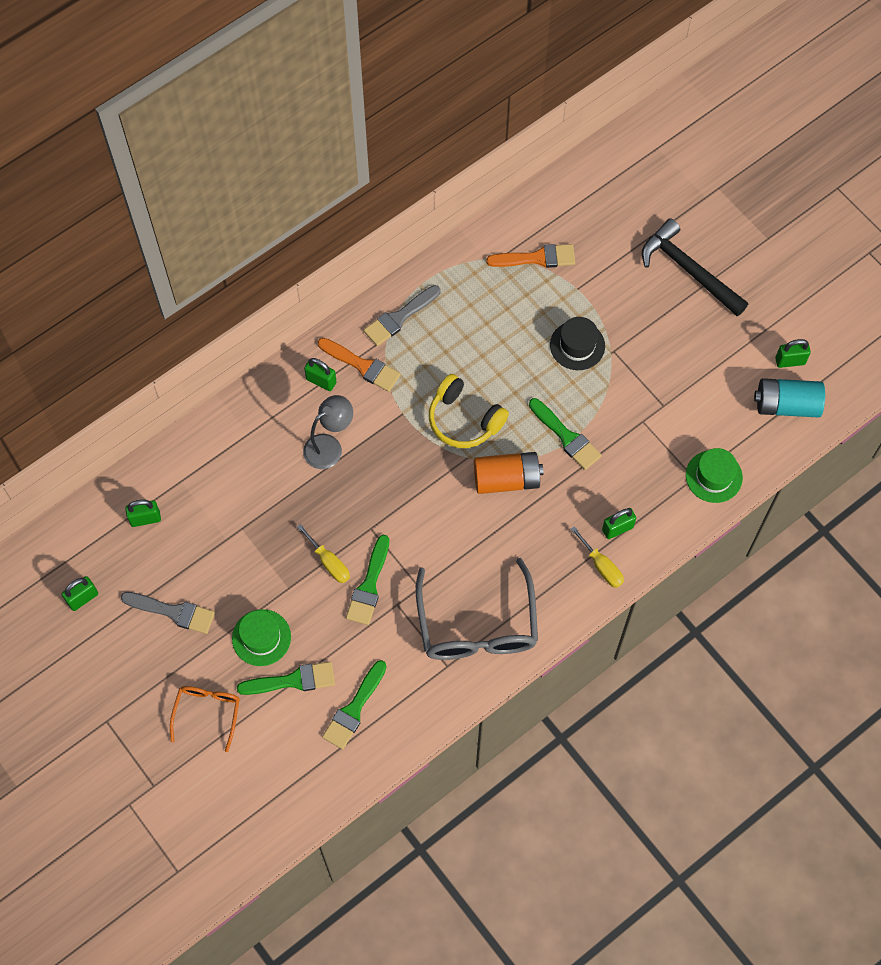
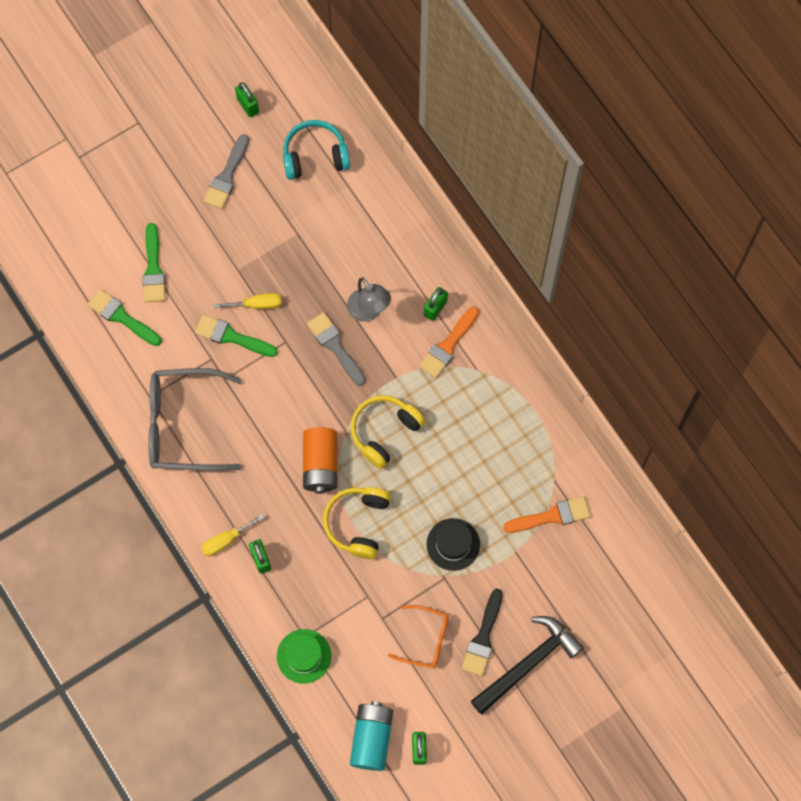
camera: 95 degrees right, 5 degrees up
green padlock [125,500,161,527] -> turquoise headphones [283,120,350,180]
orange glasses [170,686,240,752] -> orange glasses moved to [388,605,449,668]
green hat [232,609,291,666] -> none
yellow screwdriver [297,524,350,583] -> yellow screwdriver turned 150 degrees counterclockwise [214,293,282,309]
grey brush [363,285,440,346] -> grey brush moved to [307,312,365,386]
orange brush [486,244,575,268] -> orange brush turned 105 degrees counterclockwise [503,497,590,533]
green brush [529,398,602,470] -> yellow headphones [323,487,391,559]
none -> black brush [462,589,503,676]

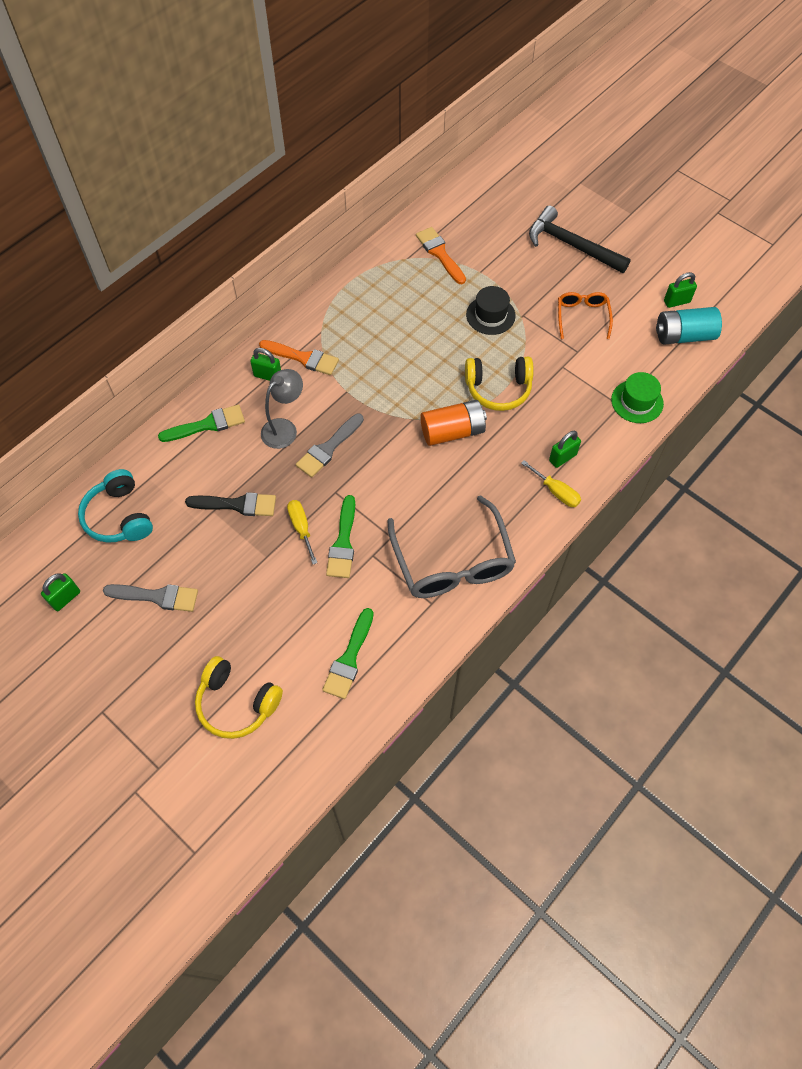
camera: 105 degrees left, 10 degrees down
green brush [142,223,166,302] -> green brush moved to [158,405,245,442]
yellow headphones [351,395,425,469] -> yellow headphones moved to [195,656,283,739]
black brush [462,589,503,676] -> black brush moved to [185,492,276,516]

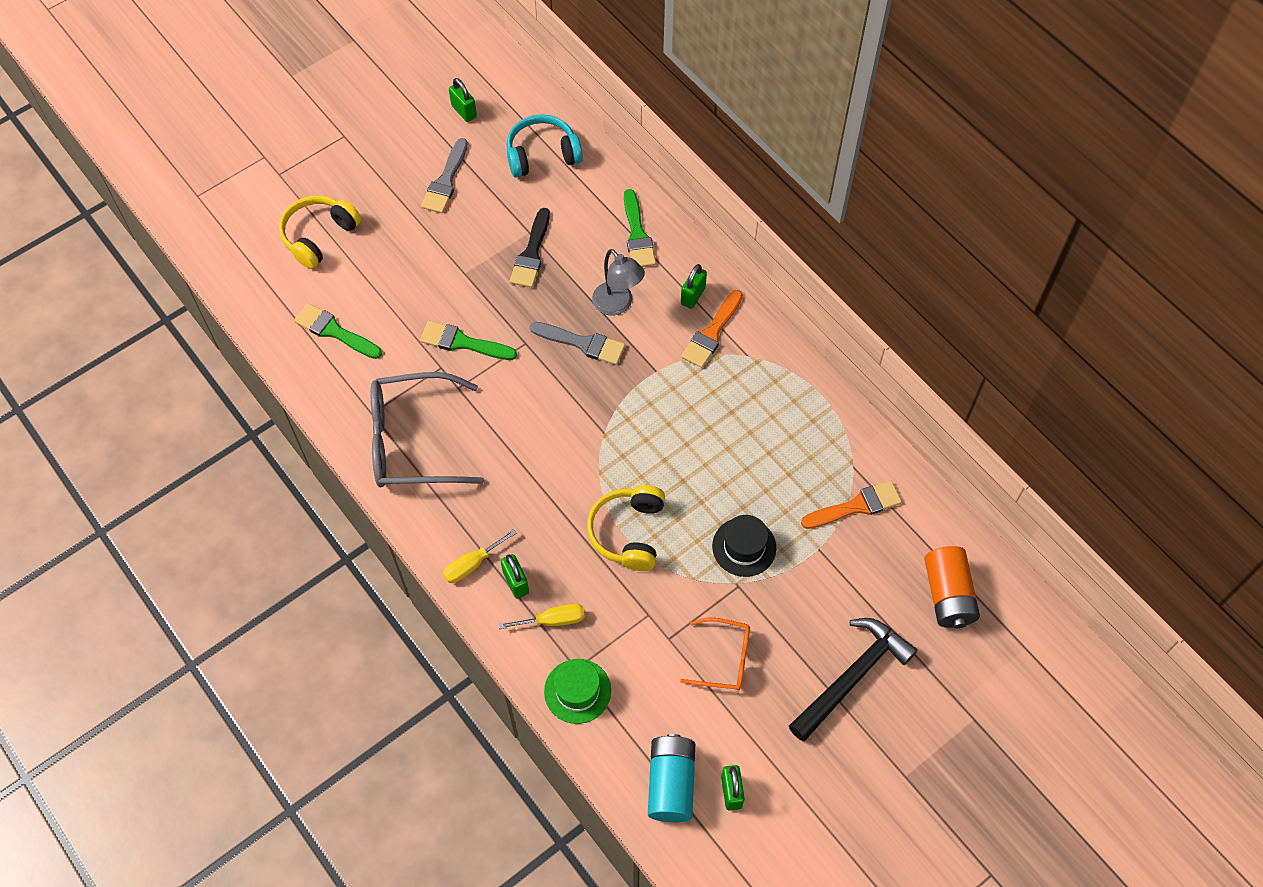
camera: 100 degrees right, 0 degrees up
yellow screwdriver [287,500,317,564] -> yellow screwdriver moved to [498,604,585,629]
grey brush [296,414,364,478] -> grey brush turned 150 degrees clockwise [530,322,625,365]
orange battery [420,400,487,446] -> orange battery moved to [924,546,980,628]

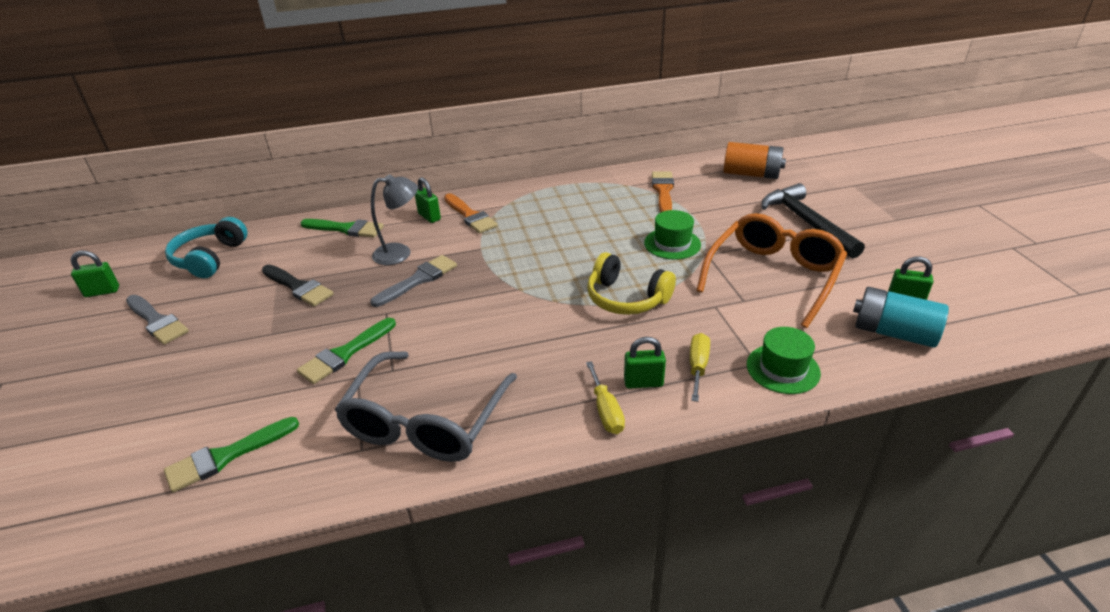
camera: 65 degrees left, 25 degrees down
yellow headphones [279,196,361,269] -> none
orange glasses [680,617,750,690] -> orange glasses [696,213,847,328], size x1.85
black hat [712,515,776,577] -> green hat [644,210,701,260]

